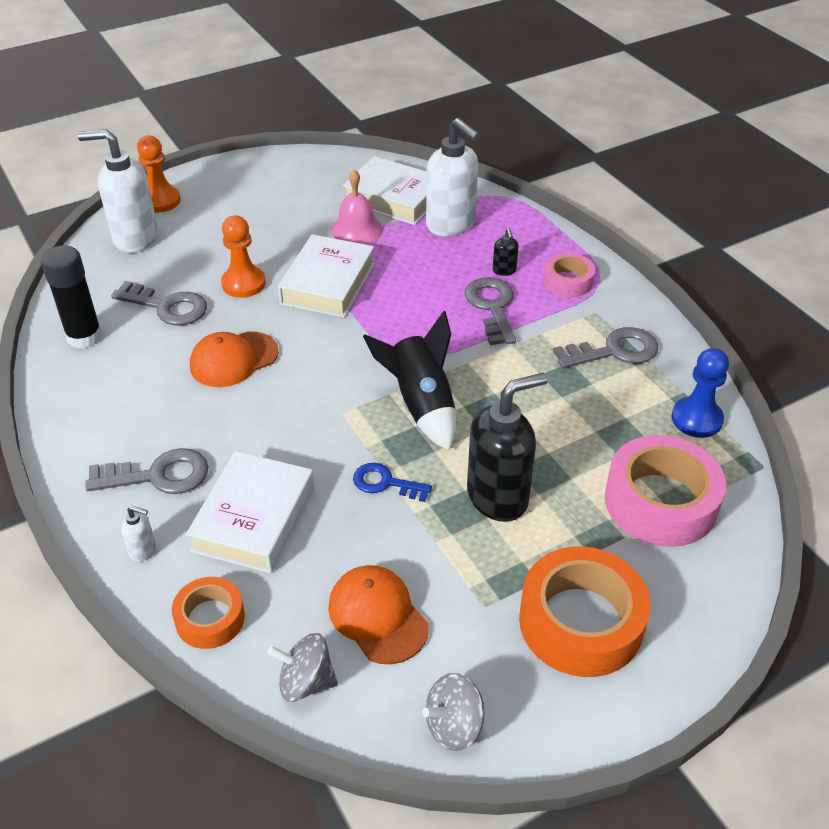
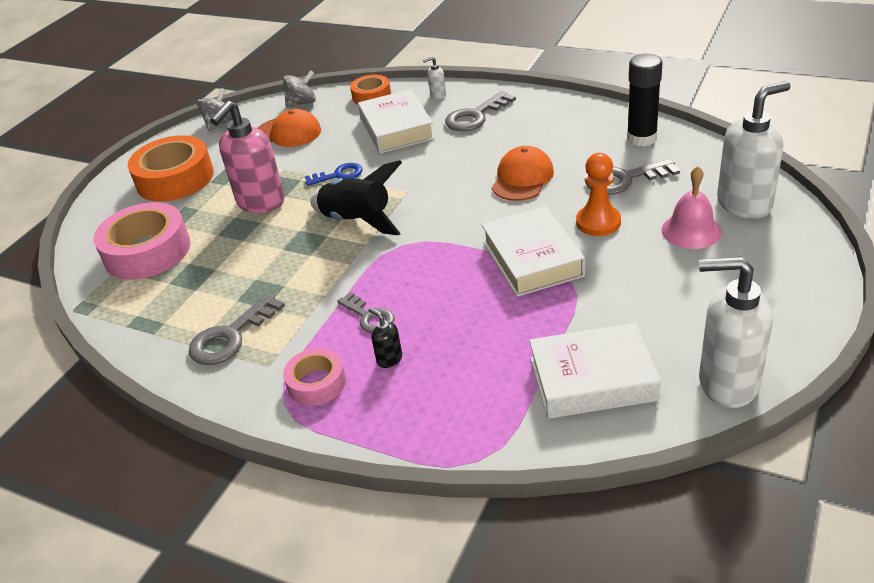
camera: 150 degrees right, 5 degrees down
orange pawn [137,136,181,212] -> none
pink bell [331,169,383,244] -> pink bell moved to [661,166,722,249]
white soap dispenser [426,118,480,236] -> white soap dispenser moved to [699,257,773,408]
grey key [465,277,516,345] -> grey key [337,292,395,333], size x0.66
black soap dispenser [467,372,548,522] -> pink soap dispenser [210,101,285,213]
blue pawn [671,348,729,438] -> none

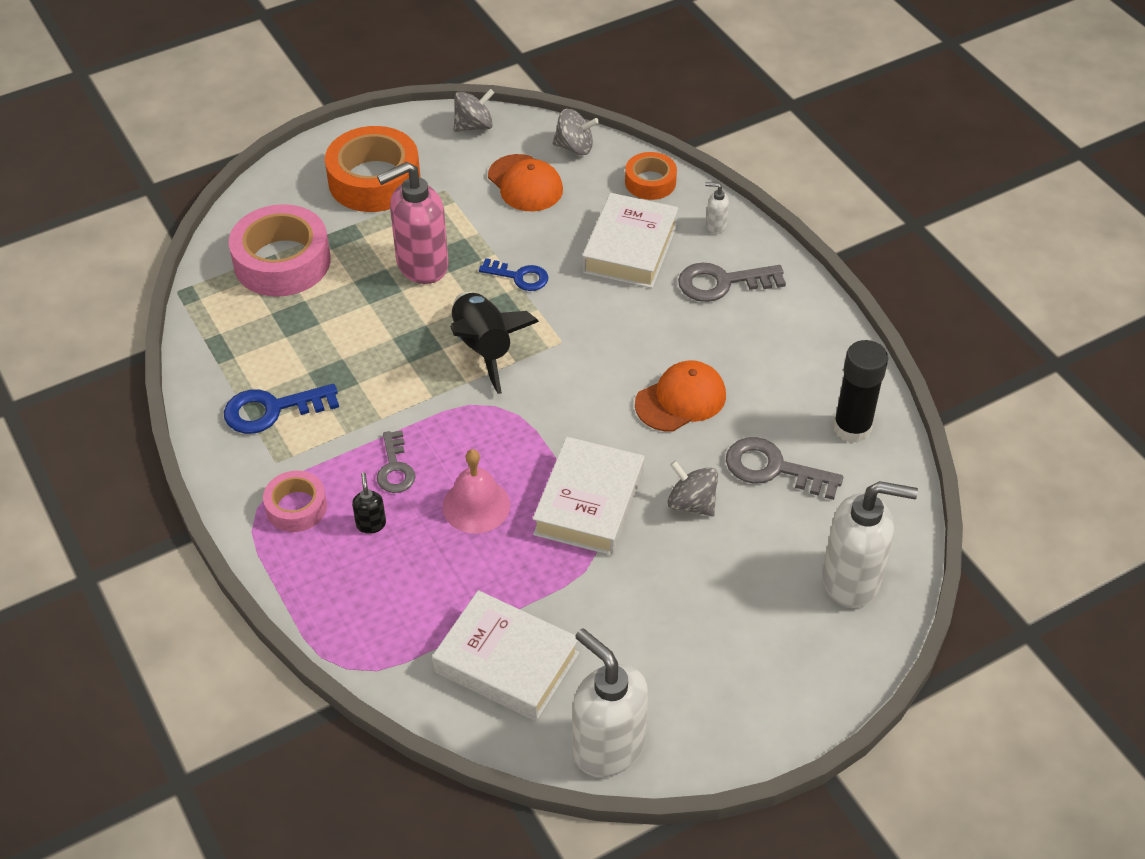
camera: 30 degrees right, 10 degrees up
grey key [189,293,285,365] -> blue key [224,384,339,434]
orange pawn [576,153,621,236] -> grey spinning top [668,460,718,517]
pink bell [661,166,722,249] -> pink bell moved to [442,449,510,533]

